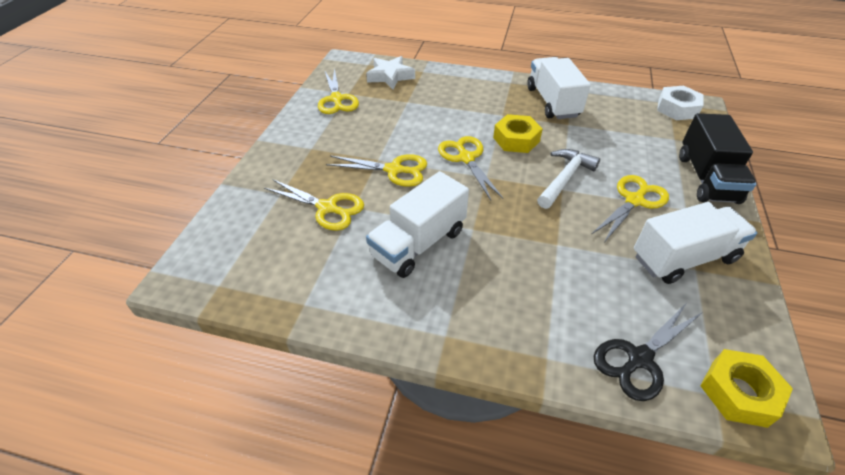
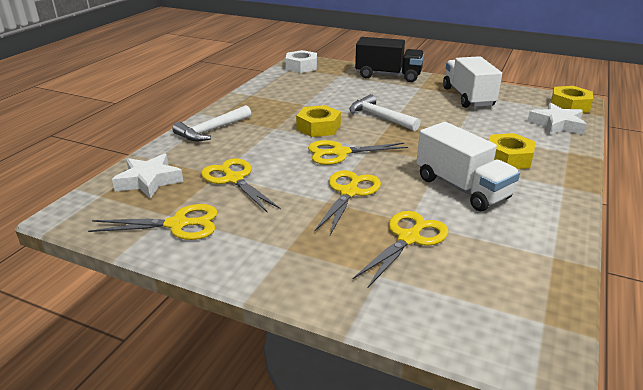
camera: 80 degrees left, 15 degrees down
white truck [527,57,591,119] -> none
yellow scissors [592,175,669,241] -> yellow scissors moved to [201,158,281,213]
black scissors [594,303,703,401] -> white star [527,103,587,135]
none -> white hammer [172,105,251,141]
none -> yellow nut [489,133,536,169]

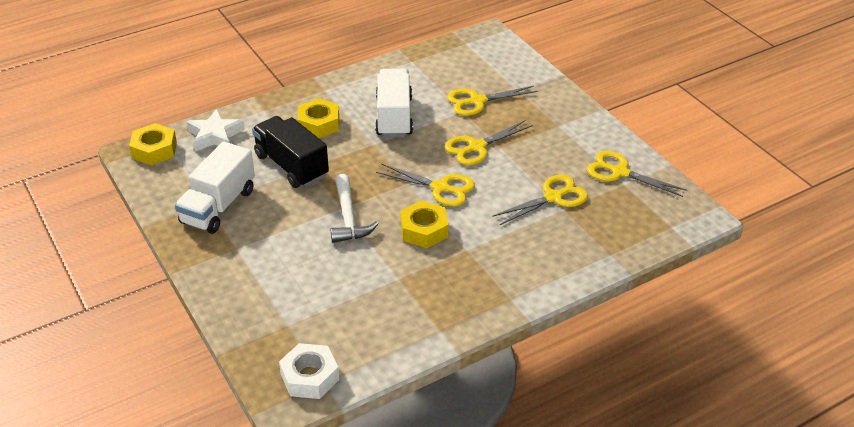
camera: 145 degrees left, 10 degrees up
white star [112,153,183,199] -> none
white hammer [172,105,251,141] -> none
yellow scissors [201,158,281,213] -> yellow scissors turned 120 degrees counterclockwise [492,175,588,225]
black truck [355,37,424,82] -> black truck moved to [252,116,329,188]

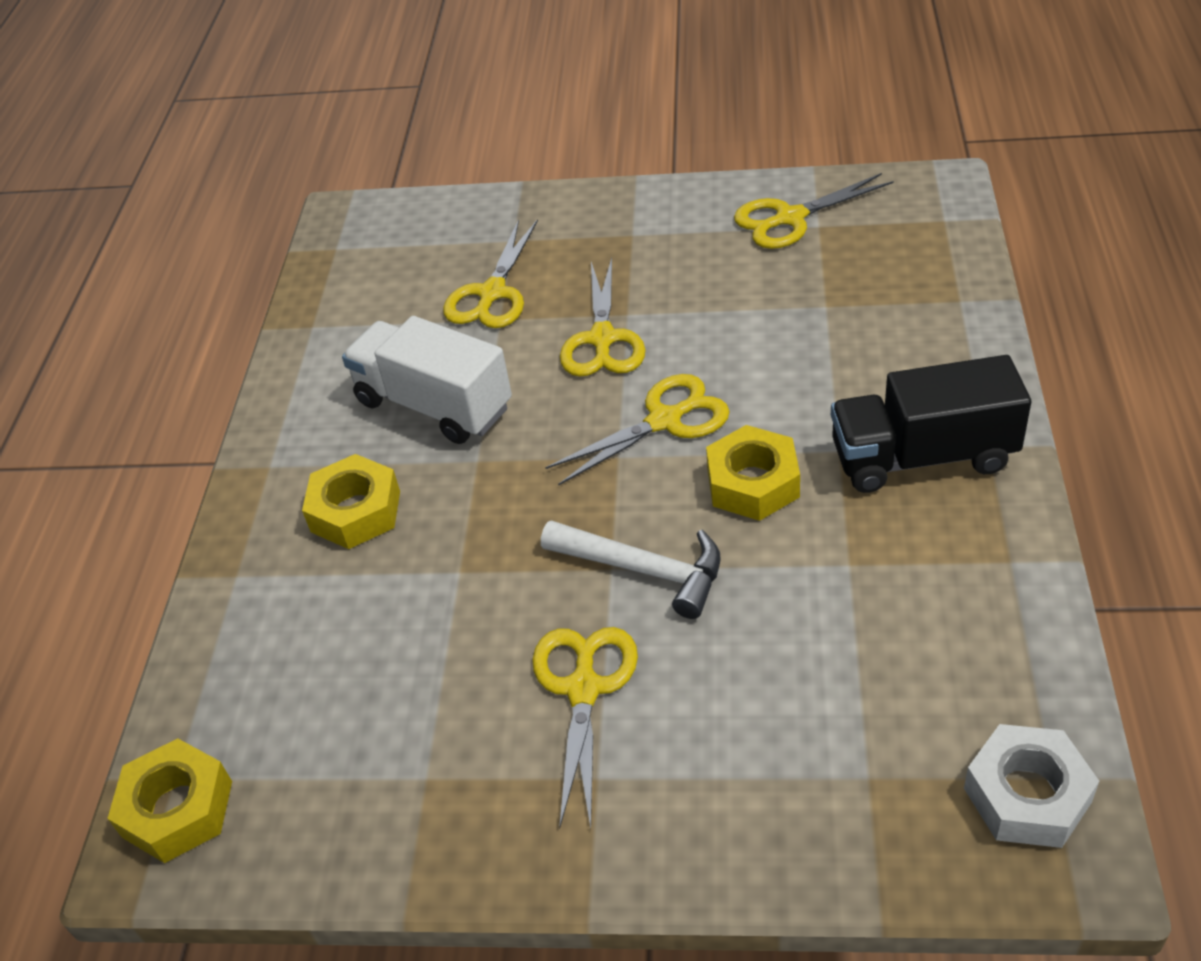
camera: 50 degrees left, 5 degrees up
white truck [175,141,255,234] -> none
white star [187,109,245,151] -> none
black truck [252,116,329,188] -> black truck moved to [831,355,1031,493]
yellow scissors [492,175,588,225] -> yellow scissors moved to [532,627,638,828]

